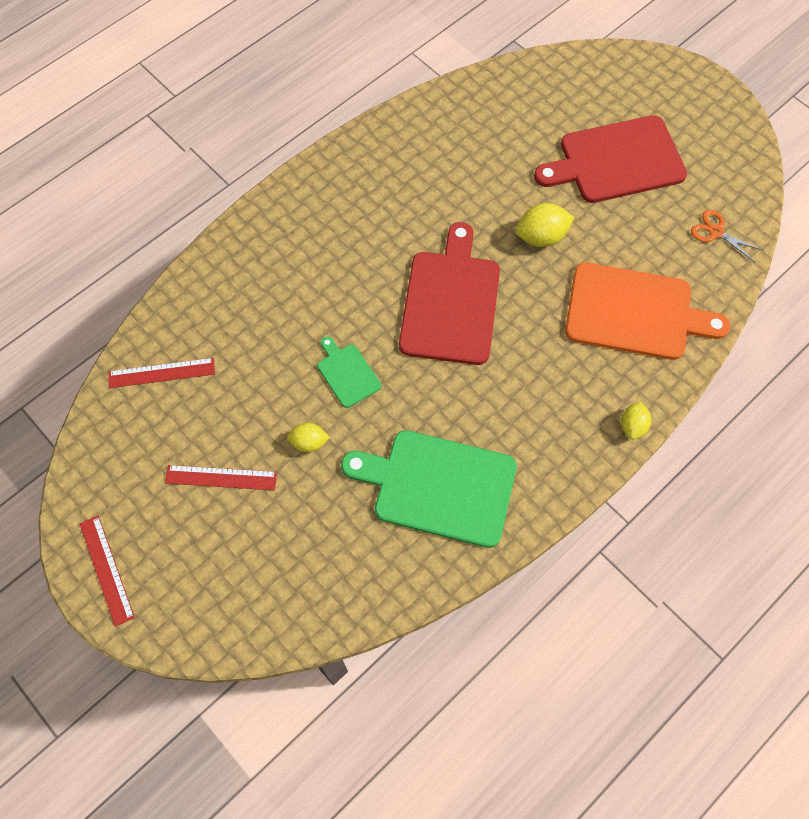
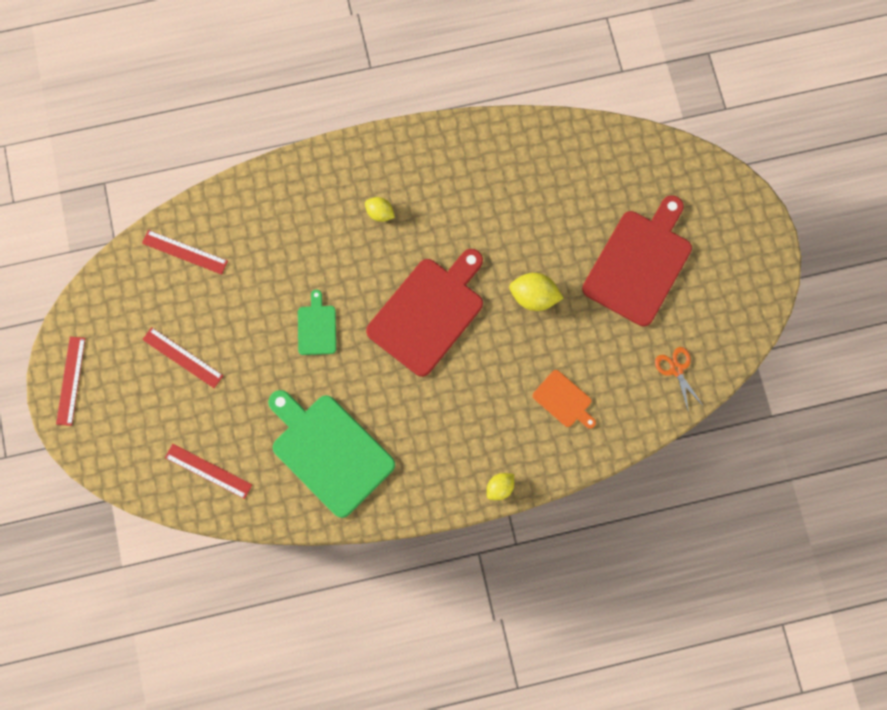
camera: 30 degrees right, 10 degrees up
yellow lemon [287,423,330,452] -> yellow lemon moved to [365,197,395,222]
red cutting board [534,115,687,203] -> red cutting board turned 105 degrees clockwise [582,195,692,327]
orange cutting board [565,263,730,360] -> orange cutting board [532,370,596,429], size x0.48
none -> red ruler [165,444,252,499]

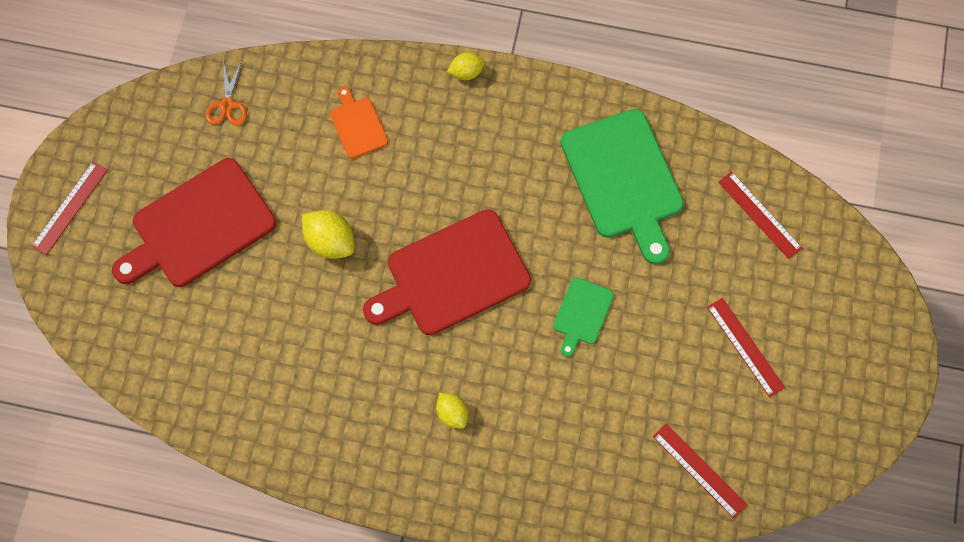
camera: 155 degrees left, 5 degrees down
red ruler [56,337,86,426] -> red ruler moved to [32,162,108,255]

